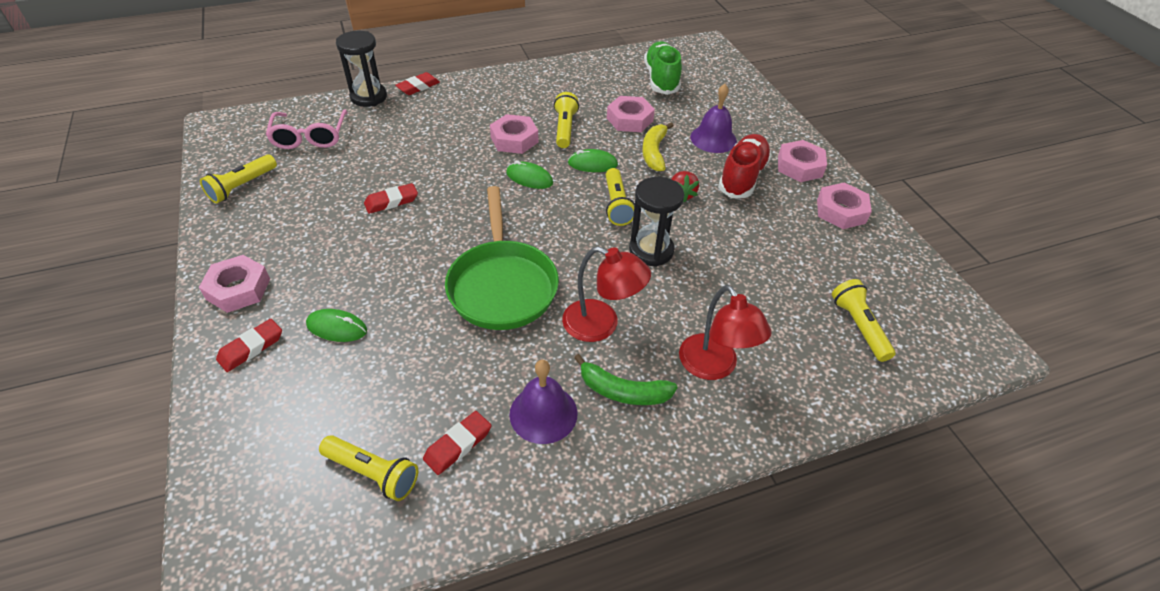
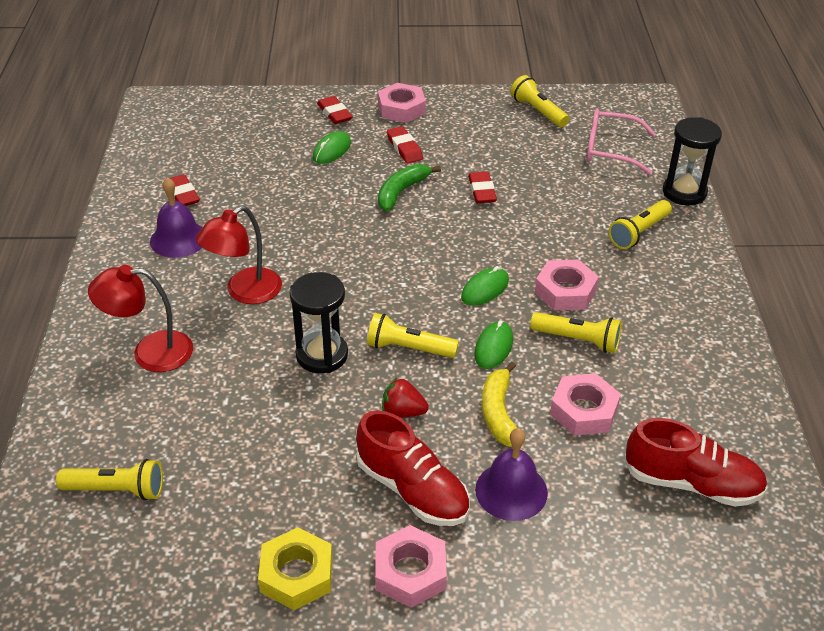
camera: 110 degrees right, 5 degrees down
yellow flashlight [319,435,418,501] -> yellow flashlight moved to [608,200,672,249]
red eraser [395,72,440,95] -> red eraser moved to [387,126,423,163]
green pan [445,186,559,330] -> none
green banana [574,354,678,405] -> green banana moved to [378,164,441,211]
yellow banana [642,122,674,171] -> yellow banana turned 120 degrees counterclockwise [482,362,517,447]
green shoe [644,41,682,95] -> red shoe [624,418,768,507]
pink nut [817,182,872,229] -> yellow nut [258,527,333,610]

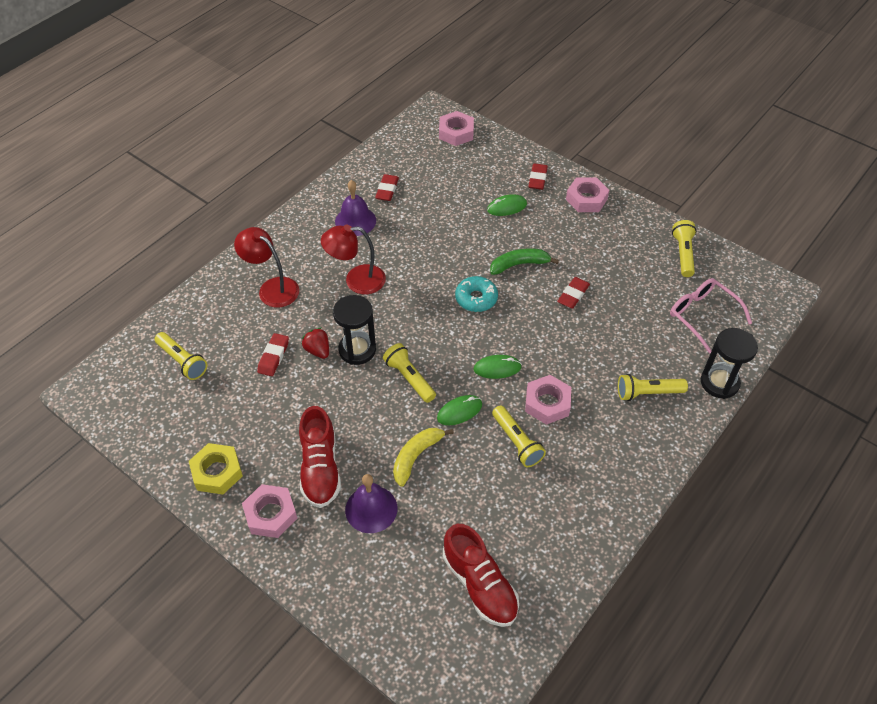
camera: 40 degrees right, 10 degrees up
red strawberry [382,377,429,418] -> red strawberry moved to [302,328,329,359]
red eraser [387,126,423,163] -> red eraser moved to [257,333,289,376]
pink nut [550,373,621,436] -> pink nut moved to [439,111,474,146]
none -> turquoise donut [455,276,498,312]

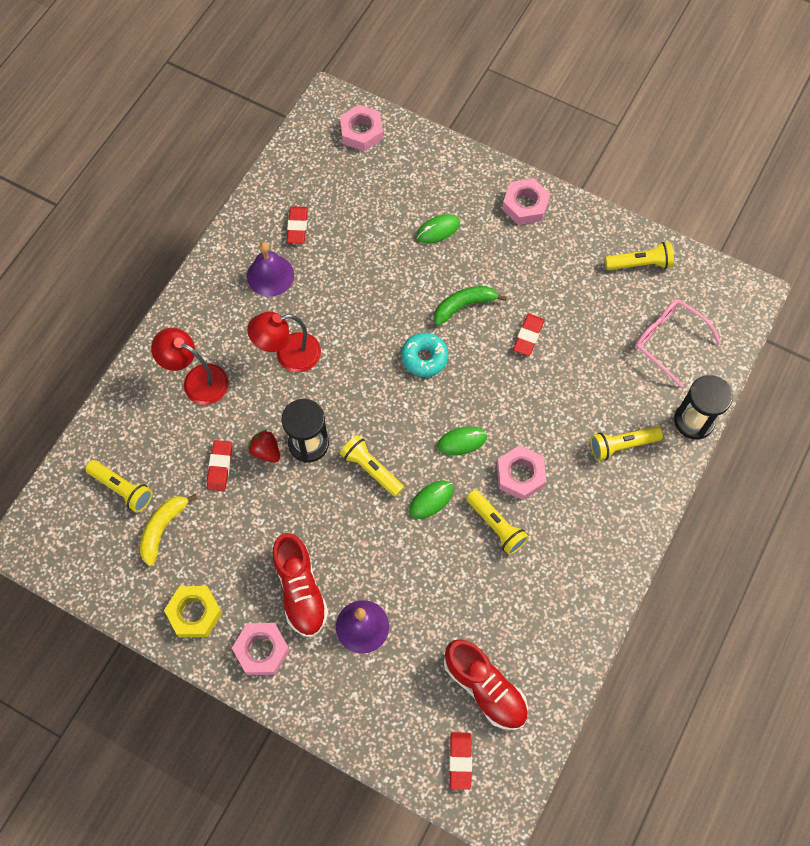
camera: 10 degrees left, 15 degrees up
yellow banana [393,428,454,487] -> yellow banana moved to [140,494,197,567]
red eraser [528,163,548,190] -> red eraser moved to [449,732,472,790]
yellow flashlight [672,220,697,277] -> yellow flashlight turned 90 degrees clockwise [605,242,674,270]

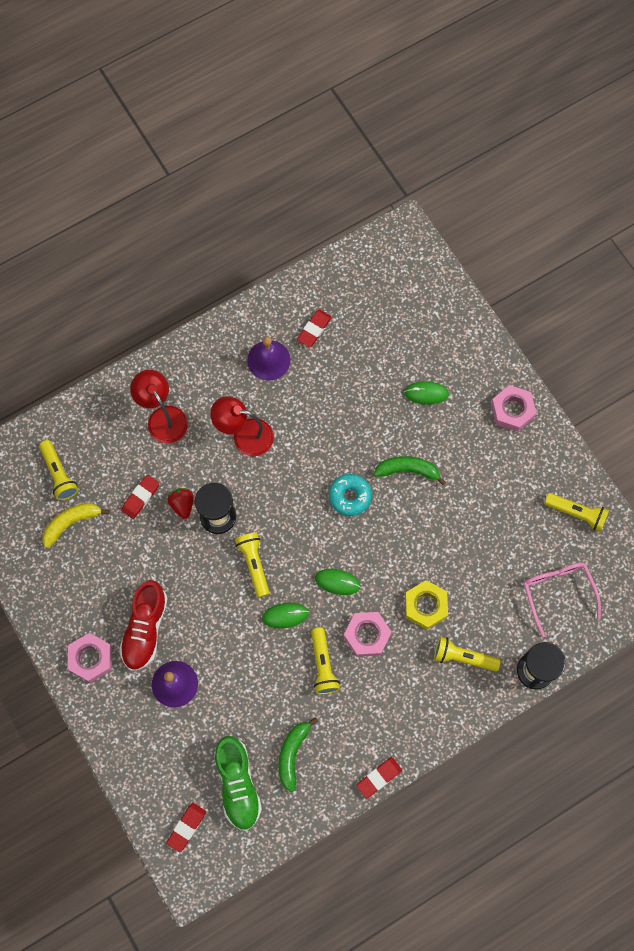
camera: 30 degrees right, 5 degrees up
yellow nut [164,586,222,637] -> yellow nut moved to [405,580,448,630]
pink nut [340,104,383,152] -> none
red shoe [444,639,528,730] -> green shoe [214,736,262,831]
red eraser [513,314,545,356] -> red eraser moved to [356,757,402,799]
none -> green banana [278,717,318,793]

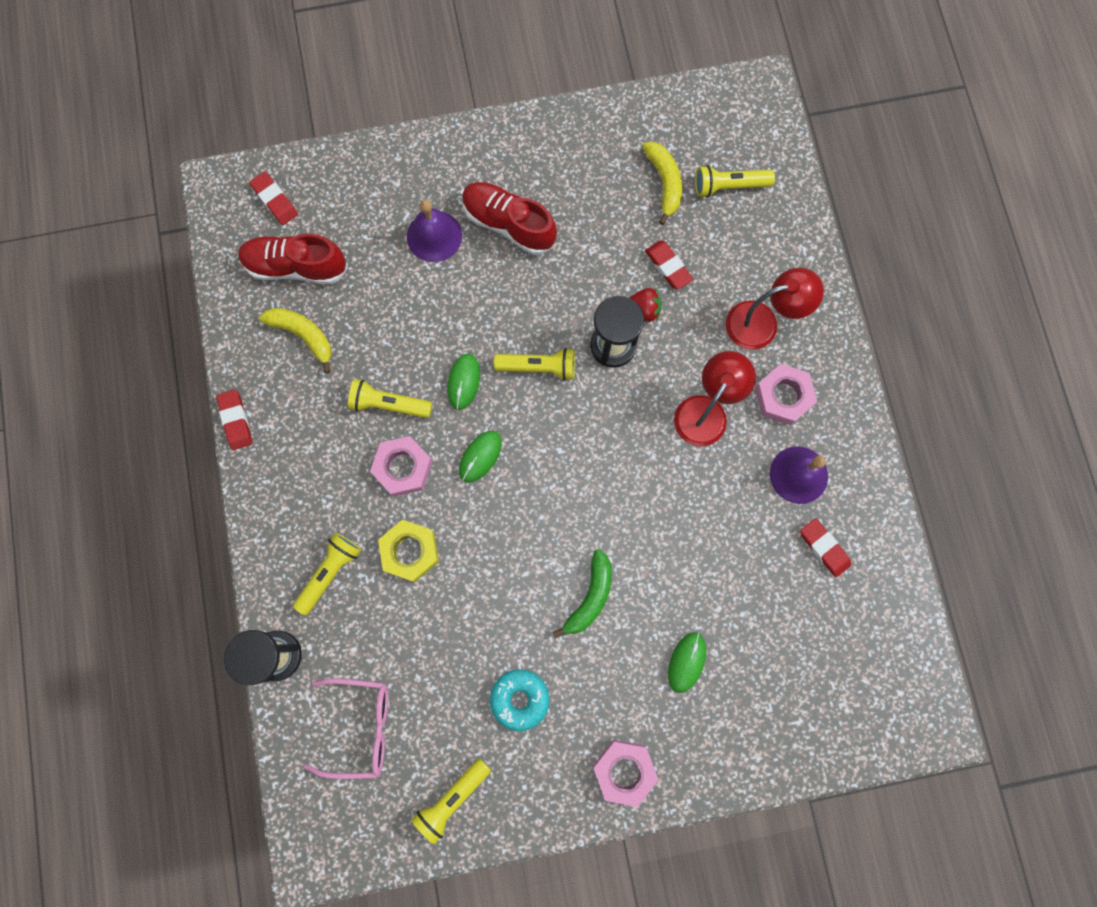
camera: 110 degrees right, 5 degrees up
pink nut [67,633,112,683] -> pink nut moved to [755,364,817,425]
green shoe [214,736,262,831] -> red shoe [238,234,348,284]
green banana [278,717,318,793] -> yellow banana [259,308,332,374]
turquoise donut [329,474,372,516] -> turquoise donut moved to [490,669,549,731]

